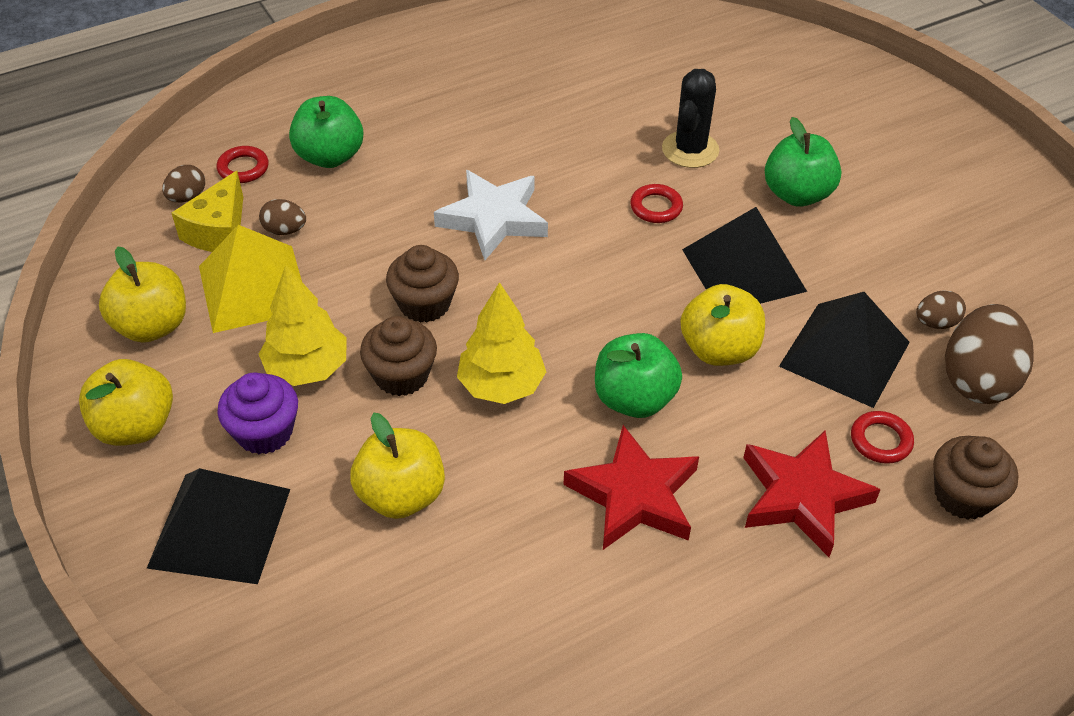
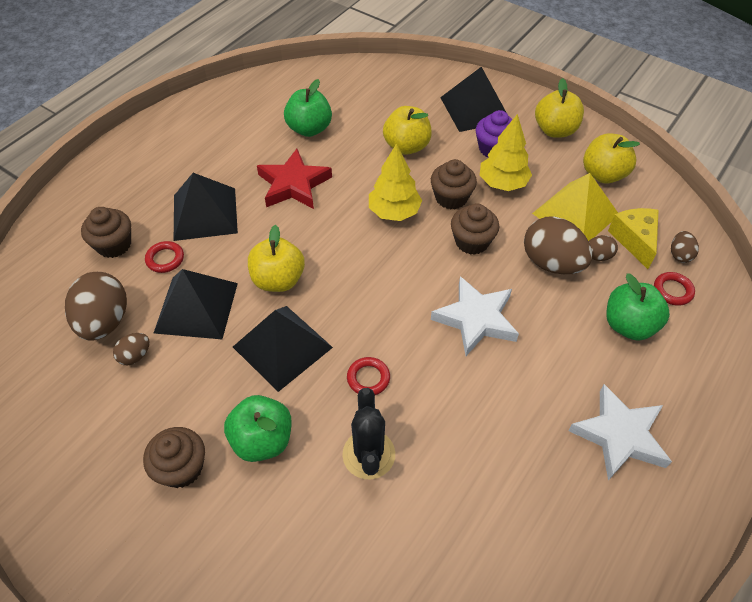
camera: 155 degrees right, 5 degrees up
green apple [595,333,682,418] -> green apple moved to [284,79,332,137]
red star [743,430,881,557] -> black pyramid [174,173,238,241]
none -> brown cupcake [143,427,205,488]
none -> brown egg [524,216,592,274]
none -> white star [569,384,672,481]

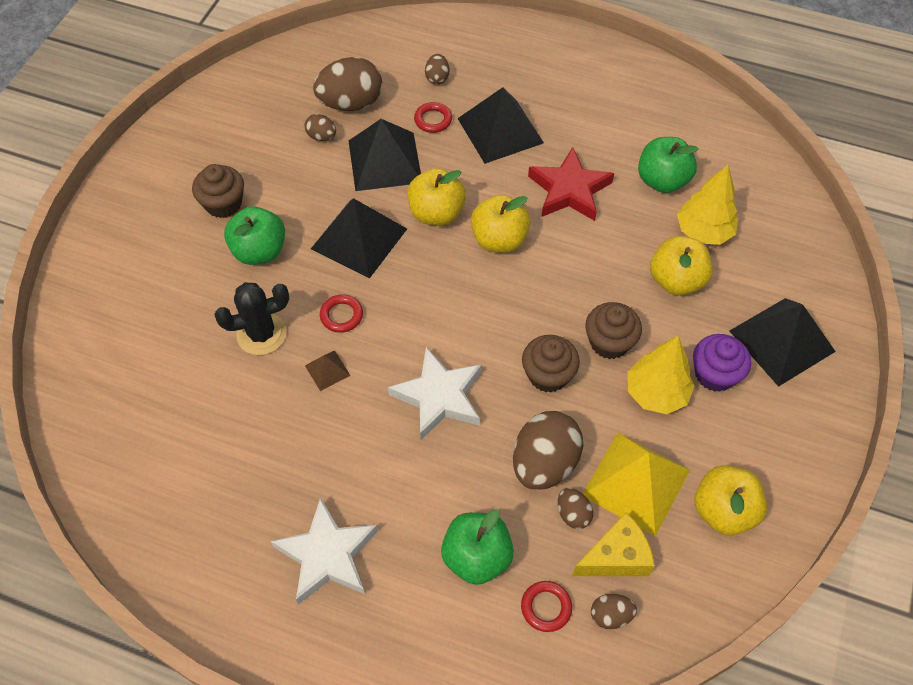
camera: 75 degrees right, 5 degrees up
brown cupcake [81,207,131,258] -> brown egg [425,54,449,85]
yellow tree [369,143,422,221] -> yellow tree moved to [677,165,738,245]
yellow apple [535,78,584,138] -> yellow apple moved to [471,195,531,253]
none -> brown pyramid [305,351,351,391]

